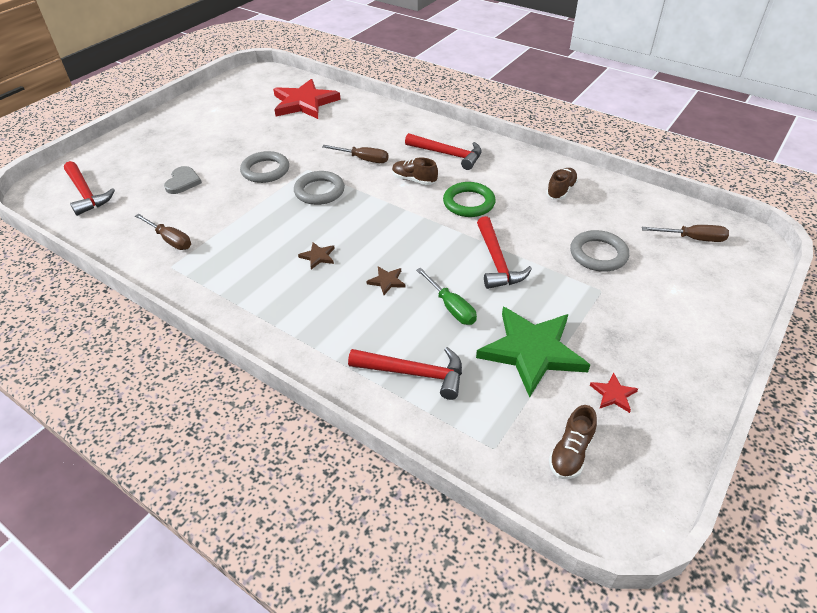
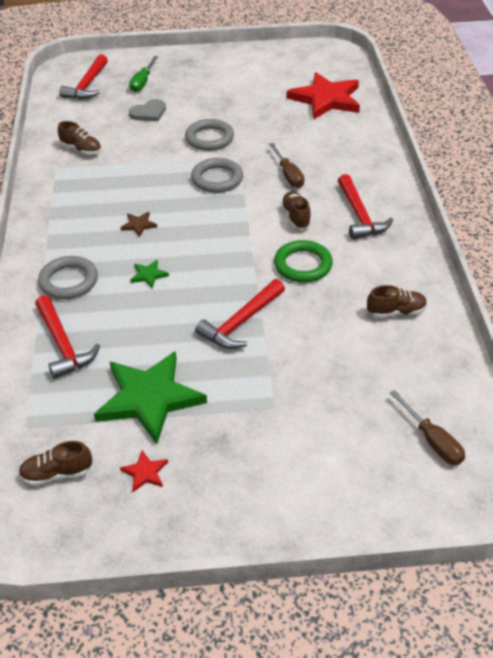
camera: 50 degrees right, 0 degrees up
brown screwdriver [135,214,191,250] -> brown shoe [58,121,101,155]
brown star [366,267,406,295] -> green star [130,260,169,288]
green screwdriver [416,268,477,325] -> green screwdriver moved to [129,56,158,92]
grey ring [570,230,629,272] -> grey ring moved to [38,256,98,299]

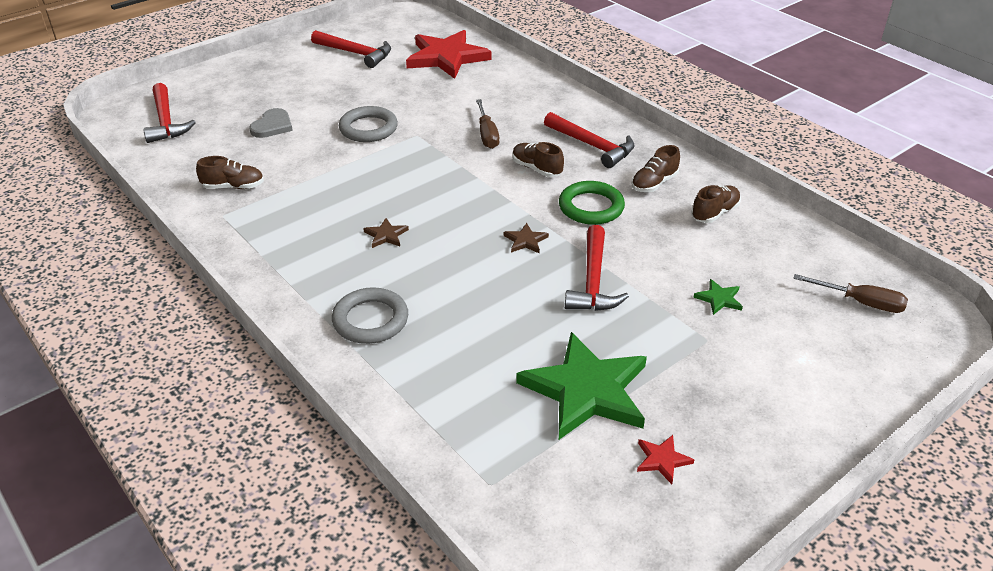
camera: 35 degrees left, 5 degrees down
brown shoe [19,441,92,486] -> brown shoe moved to [631,145,680,192]
red hammer [35,295,100,379] -> red hammer moved to [311,30,391,68]
green screwdriver [129,56,158,92] -> none
green star [130,260,169,288] -> green star moved to [693,279,743,315]
grey ring [191,158,243,193] -> none
brown screwdriver [269,143,304,188] -> brown screwdriver turned 45 degrees clockwise [476,99,499,149]
none -> brown star [504,223,549,254]

